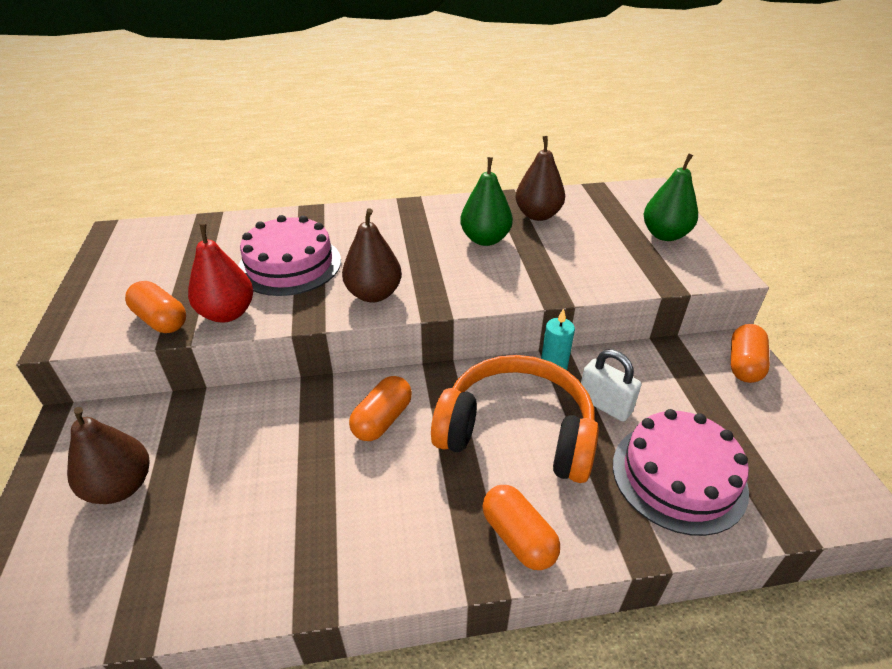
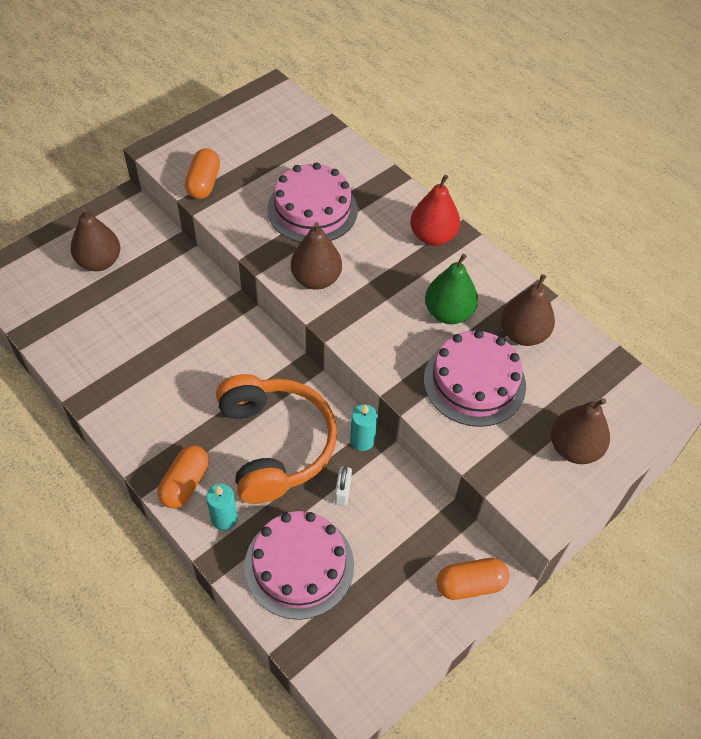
camera: 55 degrees right, 15 degrees up
red pear [188,224,253,322] -> red pear moved to [410,175,460,246]
orange capsule [349,376,412,441] -> none
white padlock [581,349,641,422] -> white padlock [335,467,352,506], size x0.65
green pear [644,153,698,241] -> brown pear [551,398,610,464]
none -> turquoise candle [206,484,238,531]
none -> pink cake [424,330,526,427]

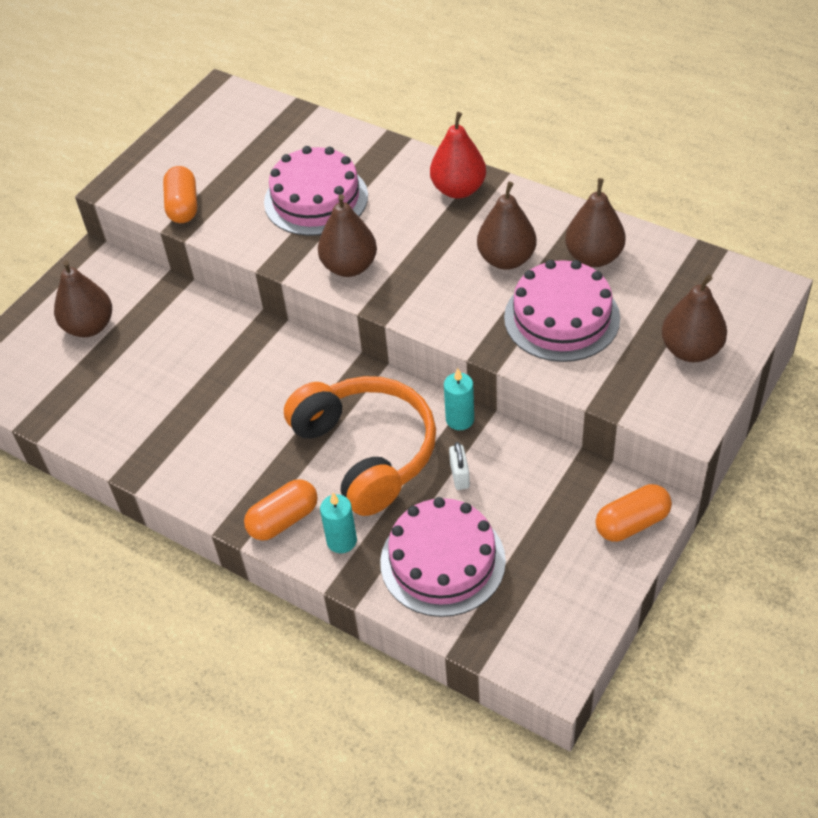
camera: 10 degrees left, 5 degrees down
orange capsule [157,445,209,509] -> orange capsule turned 45 degrees clockwise [244,479,318,541]
green pear [425,254,478,324] -> brown pear [477,182,536,270]

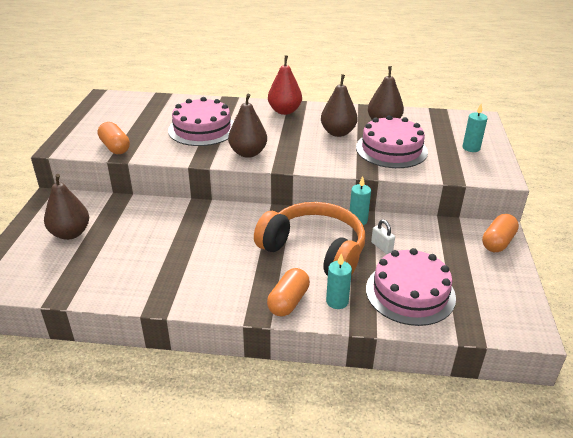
camera: 30 degrees left, 15 degrees down
brown pear [662,275,727,362] -> turquoise candle [463,103,488,152]

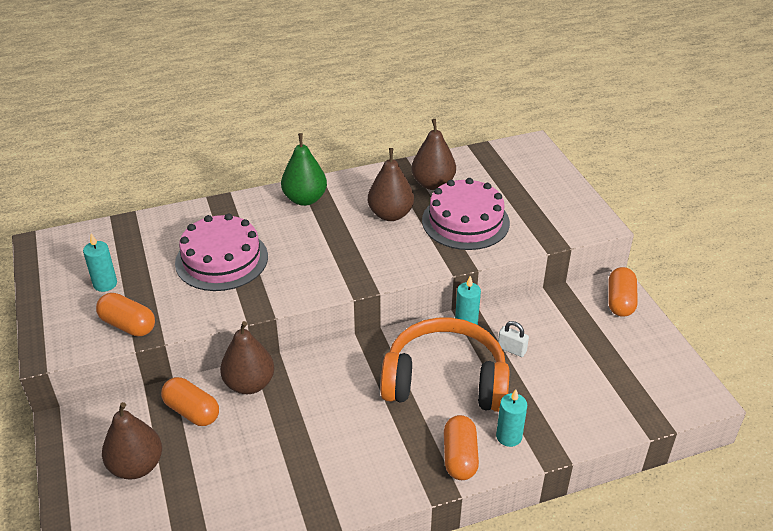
camera: 25 degrees left, 5 degrees up
brown pear [228,93,267,158] -> brown pear moved to [220,321,274,394]
red pear [268,55,302,115] -> green pear [281,133,327,206]
pink cake [366,248,456,326] -> none
turquoise candle [463,103,488,152] -> turquoise candle moved to [83,233,117,292]
none -> orange capsule [161,377,219,426]

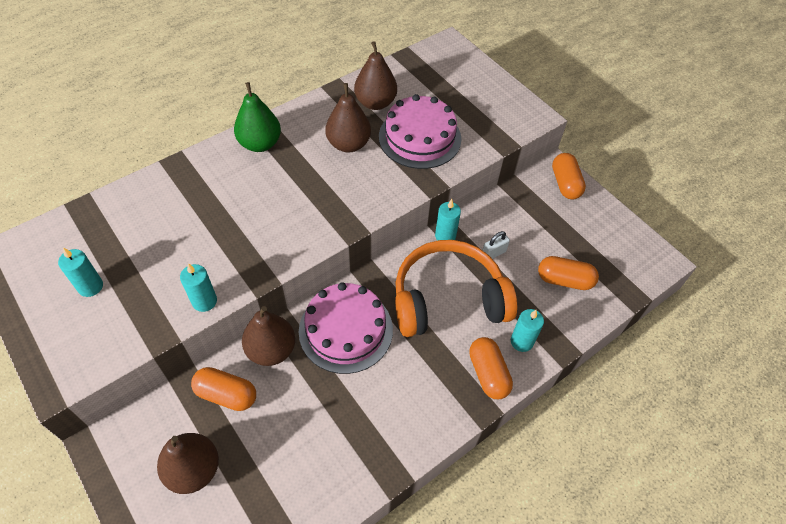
camera: 20 degrees left, 15 degrees up
orange capsule [96,293,155,336] -> orange capsule moved to [538,256,599,290]
pink cake [175,213,268,291] -> pink cake moved to [299,282,393,374]
white padlock [498,321,529,357] -> white padlock turned 45 degrees counterclockwise [482,231,510,259]
none -> turquoise candle [180,263,217,312]

